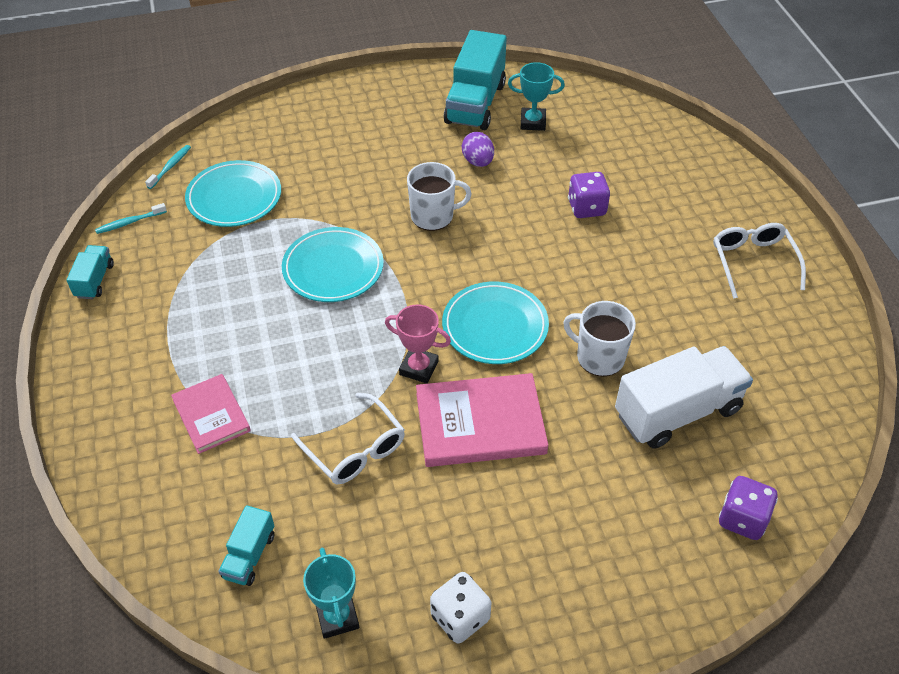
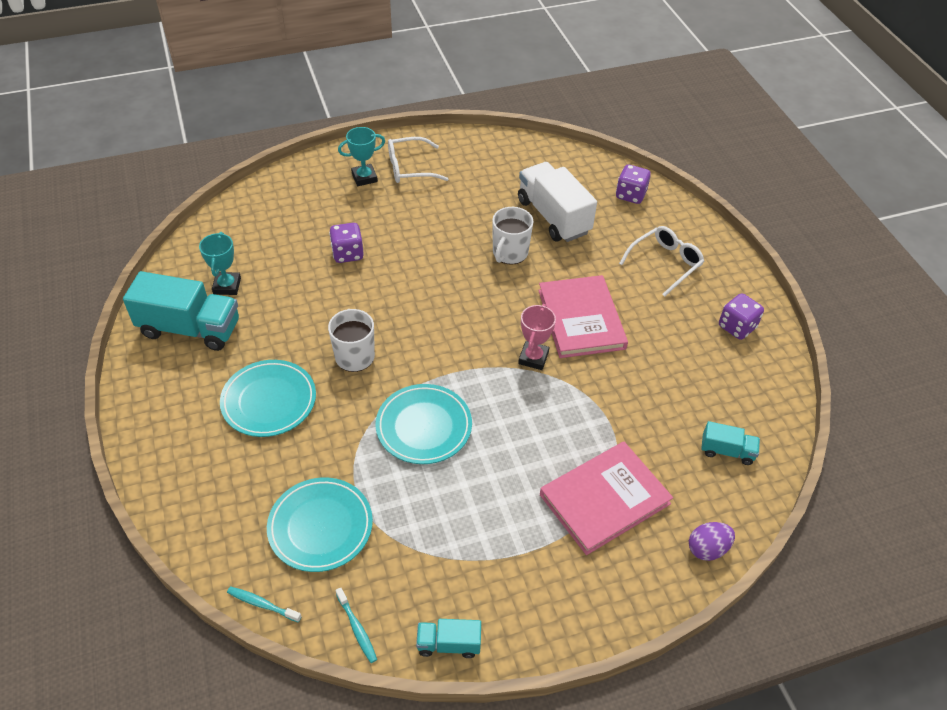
camera: 95 degrees left, 0 degrees up
pink book [171,374,251,454] -> pink book [540,442,673,555], size x1.61
white glasses [291,393,405,484] -> white glasses moved to [619,226,704,296]
turquoise trophy [303,548,359,639] -> turquoise trophy moved to [338,127,385,186]
white dice [430,572,491,644] -> purple dice [719,293,764,340]
turquoise plate [442,282,549,364] -> turquoise plate moved to [220,360,316,437]
purple egg [462,132,494,167] -> purple egg moved to [689,522,735,561]

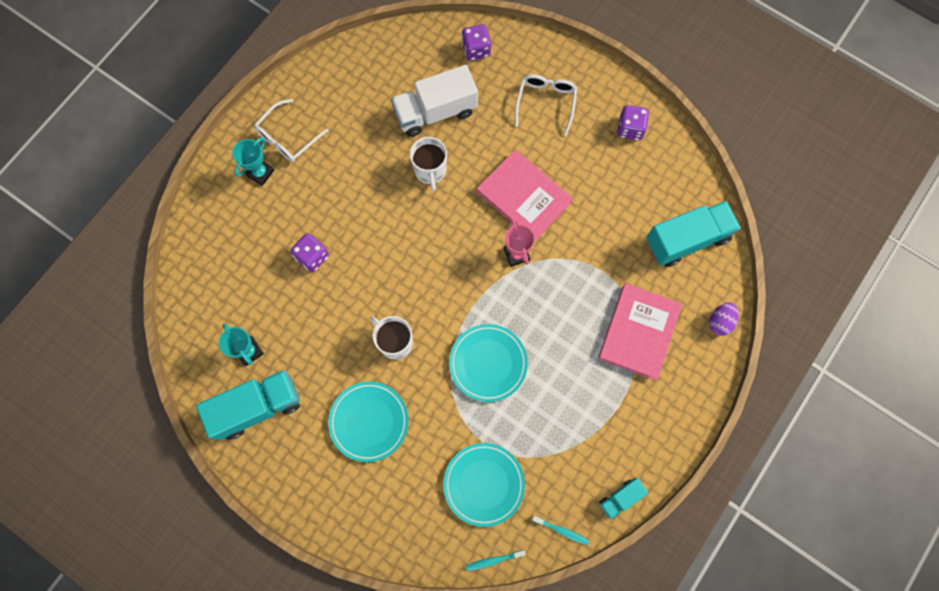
camera: 35 degrees left, 25 degrees up
white truck [518,162,597,242] -> white truck turned 45 degrees counterclockwise [391,65,478,137]
turquoise truck [701,421,760,465] -> turquoise truck [646,201,741,267], size x2.00

